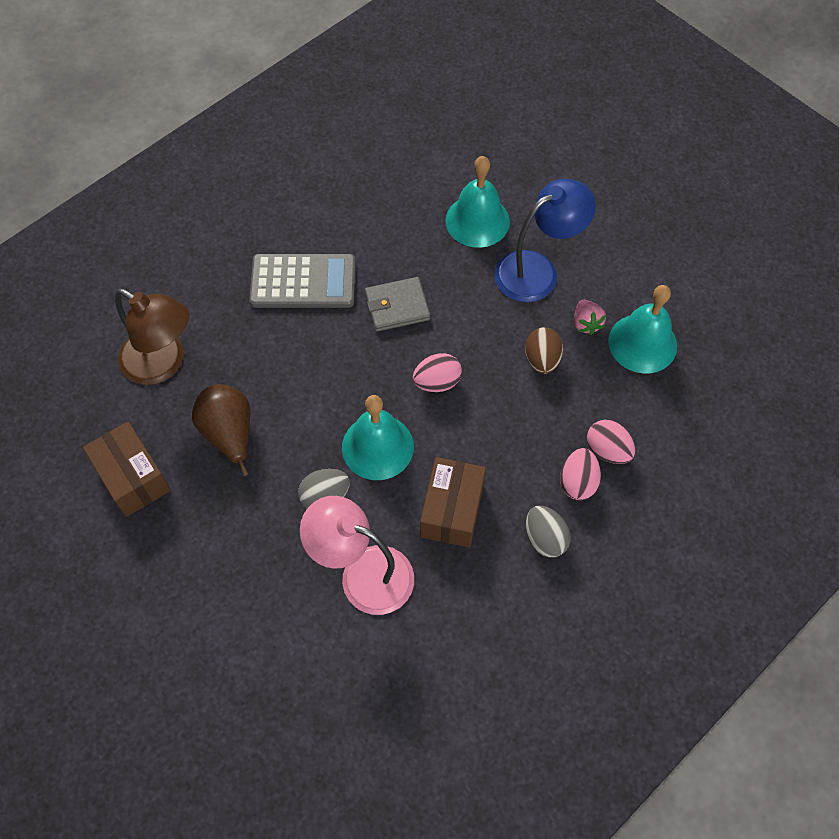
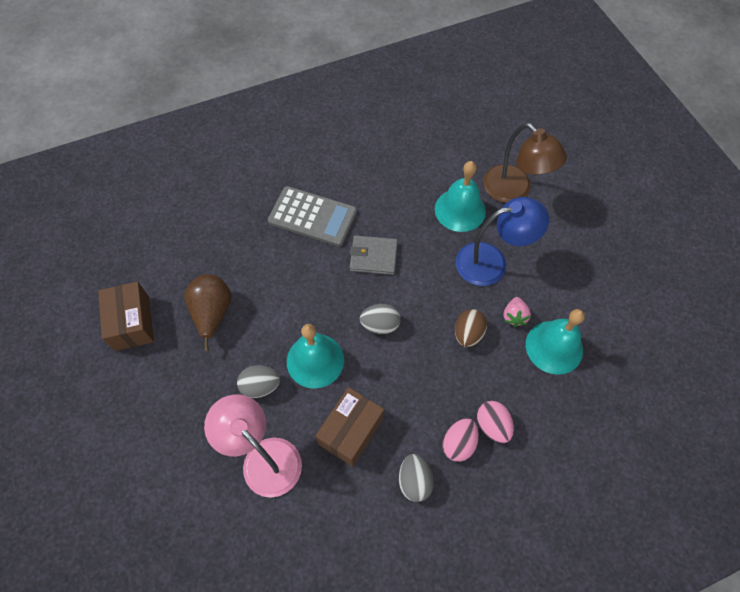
camera: 20 degrees right, 0 degrees up
brown lamp [115,289,189,385] -> brown lamp moved to [483,123,567,203]
pink egg [413,353,462,392] -> grey egg [360,304,400,334]

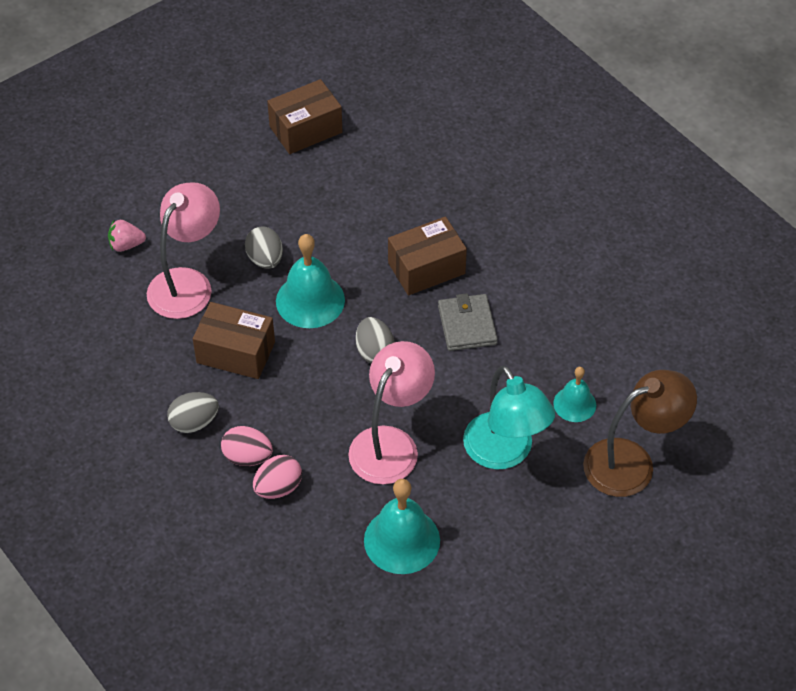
camera: 75 degrees right, 10 degrees down
brown pear [184,274,232,351] -> none
grey calculator [268,186,357,246] -> none
turquoise bell [435,161,486,232] -> turquoise bell [553,367,596,422], size x0.59
brown egg [455,309,487,347] -> pink lamp [348,341,435,485]
blue lamp [456,197,549,286] -> turquoise lamp [463,365,555,470]
brown lamp [483,123,567,203] -> brown lamp turned 150 degrees counterclockwise [583,370,697,497]
pink strawberry [503,297,531,327] -> pink strawberry moved to [108,220,146,252]
none -> brown box [388,217,467,295]

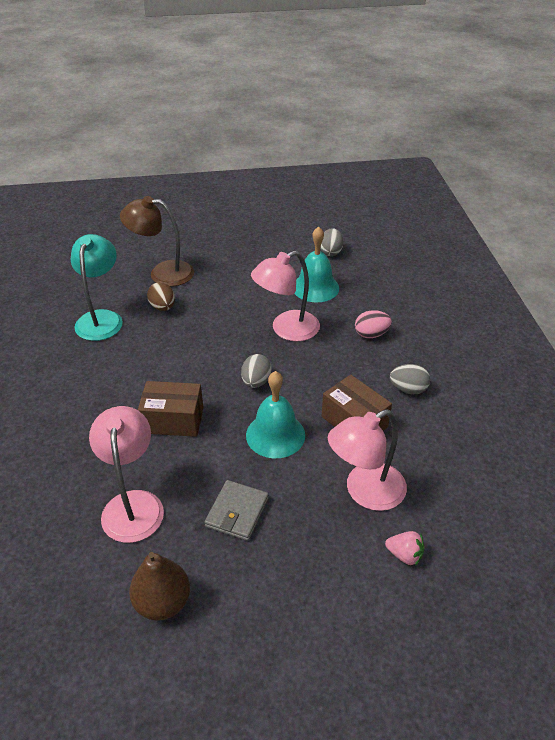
camera: 150 degrees left, 10 degrees down
pink egg [221,426,273,466] -> none
grey egg [245,226,283,269] -> grey egg moved to [320,228,344,256]
brown box [267,79,342,154] -> brown pear [129,552,190,620]
grey wallet [438,293,498,351] -> grey wallet moved to [204,480,269,541]
turquoise lamp [463,365,555,470] -> turquoise lamp moved to [71,234,123,341]
turquoise bell [553,367,596,422] -> brown egg [147,282,175,311]
none -> pink lamp [89,406,164,543]

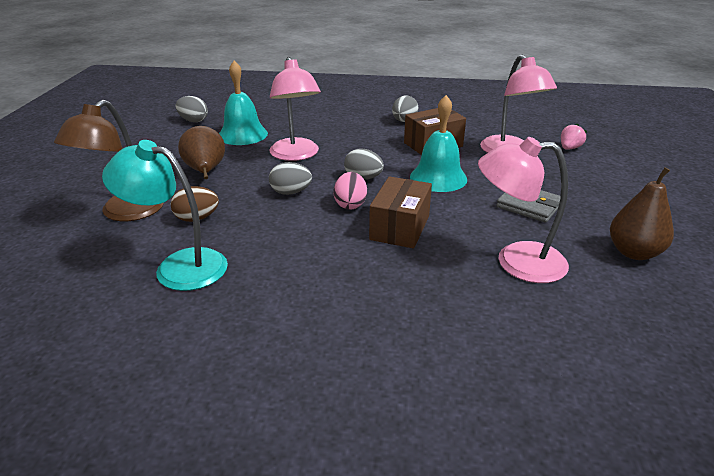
camera: 75 degrees left, 10 degrees down
pink egg [355,310,392,338] -> pink egg moved to [333,172,367,210]
none -> brown pear [178,126,225,179]
none -> grey egg [269,162,312,195]

